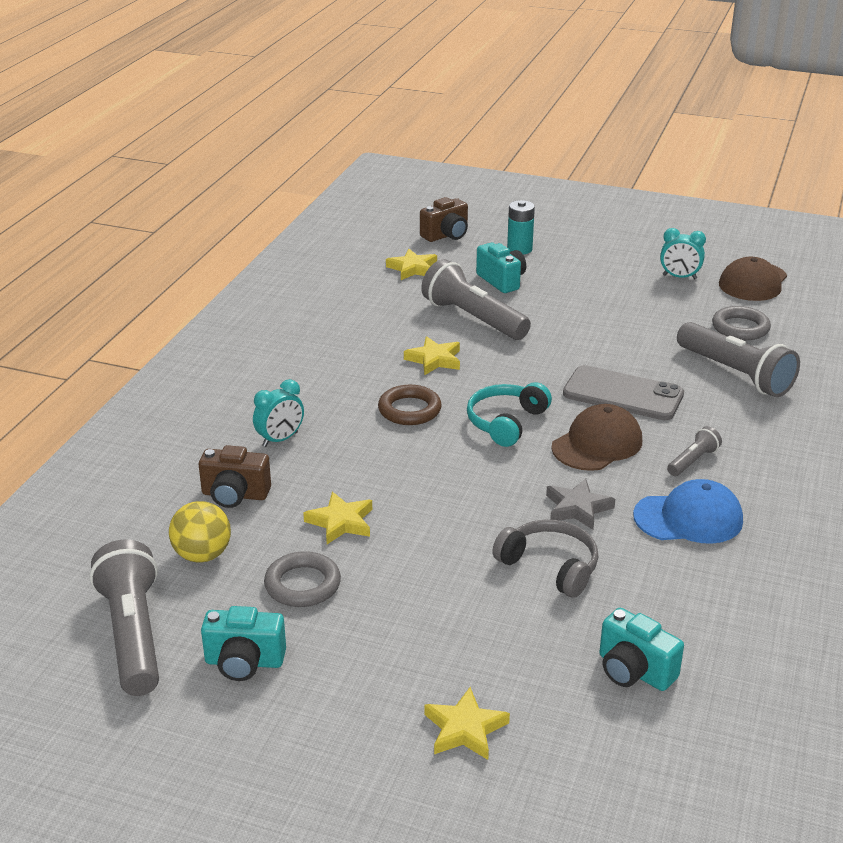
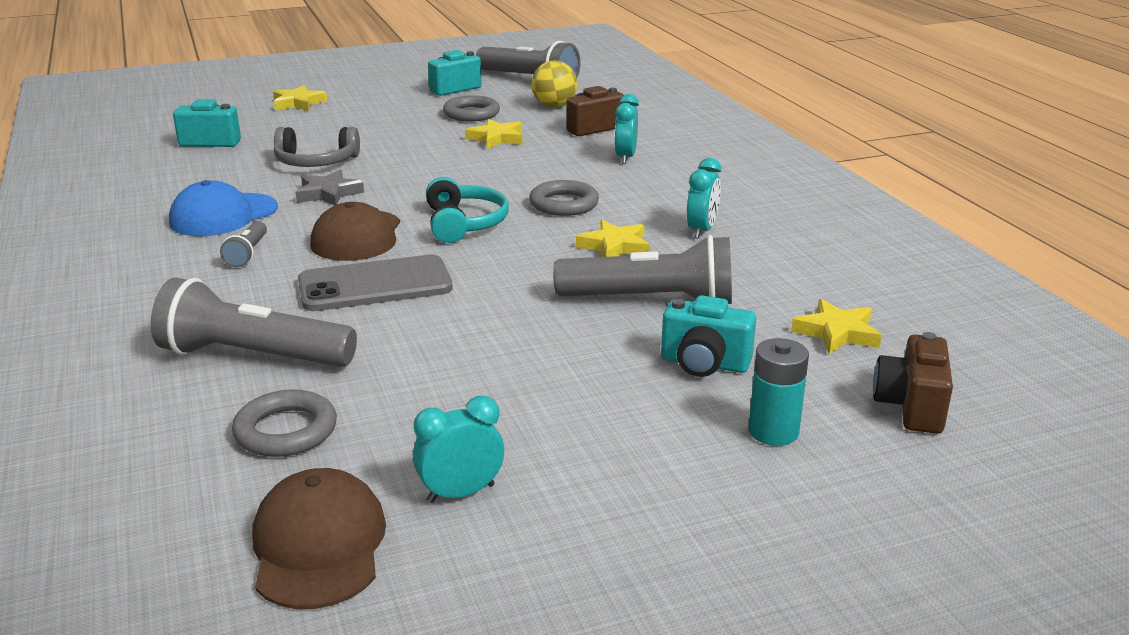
camera: 140 degrees right, 5 degrees down
brown ring [378,385,442,425] -> grey ring [529,180,599,216]
none -> turquoise clock [687,158,721,239]

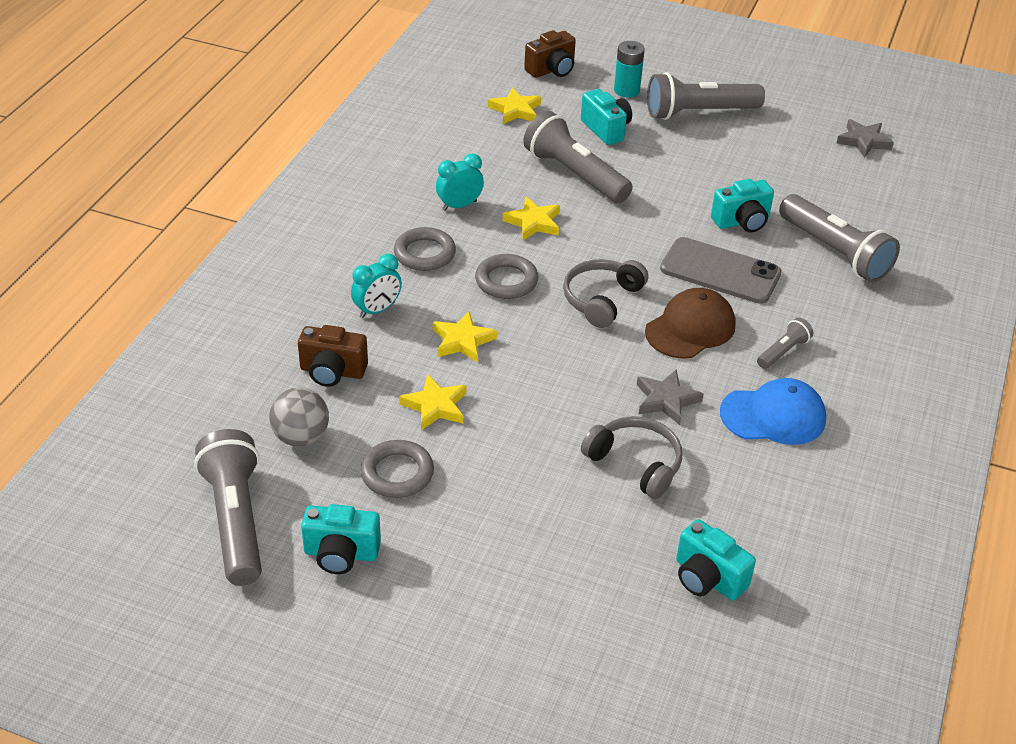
camera: 140 degrees left, 15 degrees up
grey ring [232,390,337,457] -> grey ring moved to [394,227,456,271]
brown cap [252,468,386,609] -> grey star [836,119,894,158]
yellow star [273,85,327,111] -> yellow star moved to [433,311,497,363]
turquoise clock [413,396,504,503] -> none
turquoise headphones [426,177,509,243] -> grey headphones [563,259,648,328]
yellow ball [531,61,577,107] -> grey ball [269,387,329,447]
none -> grey flashlight [647,72,765,120]
none -> turquoise camera [711,179,774,233]

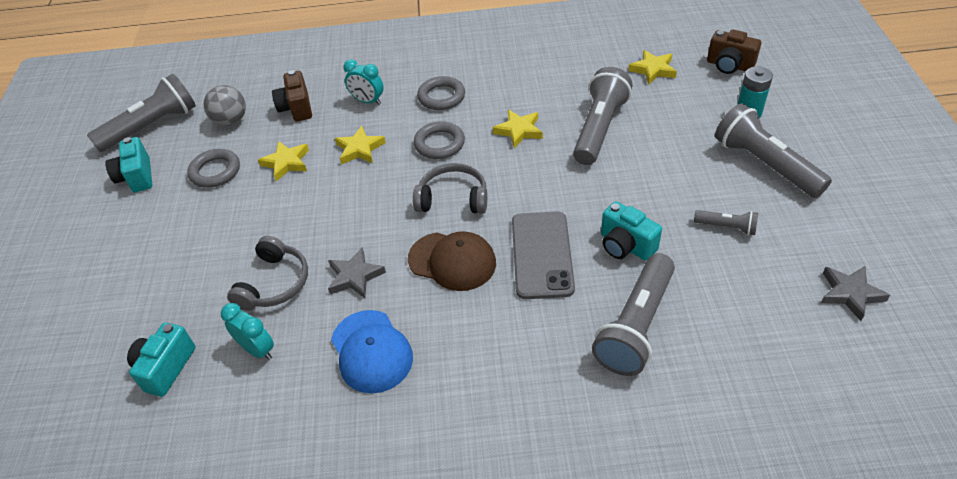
camera: 70 degrees right, 5 degrees up
turquoise clock [436,153,484,211] -> turquoise clock moved to [221,303,274,360]
turquoise camera [581,89,632,145] -> none
grey flashlight [757,318,813,369] -> grey flashlight moved to [694,210,758,235]

